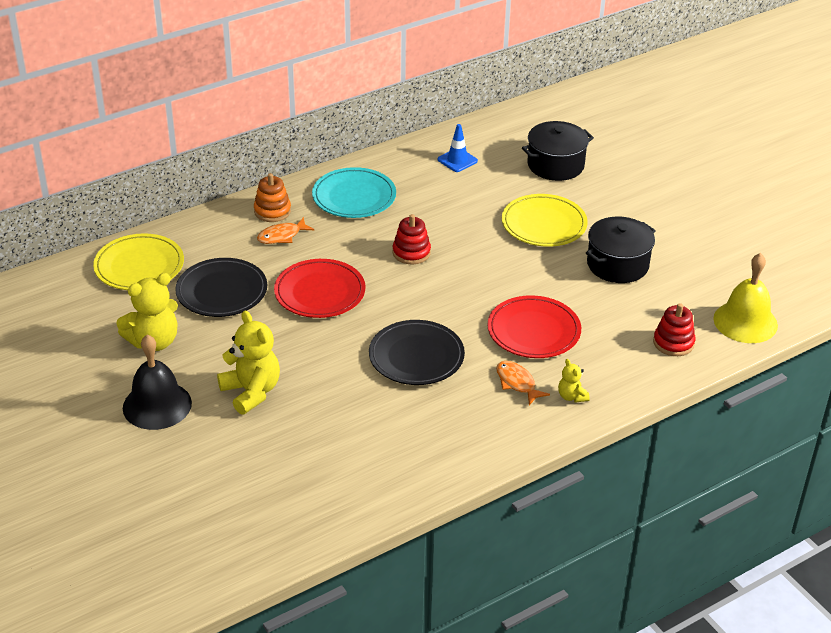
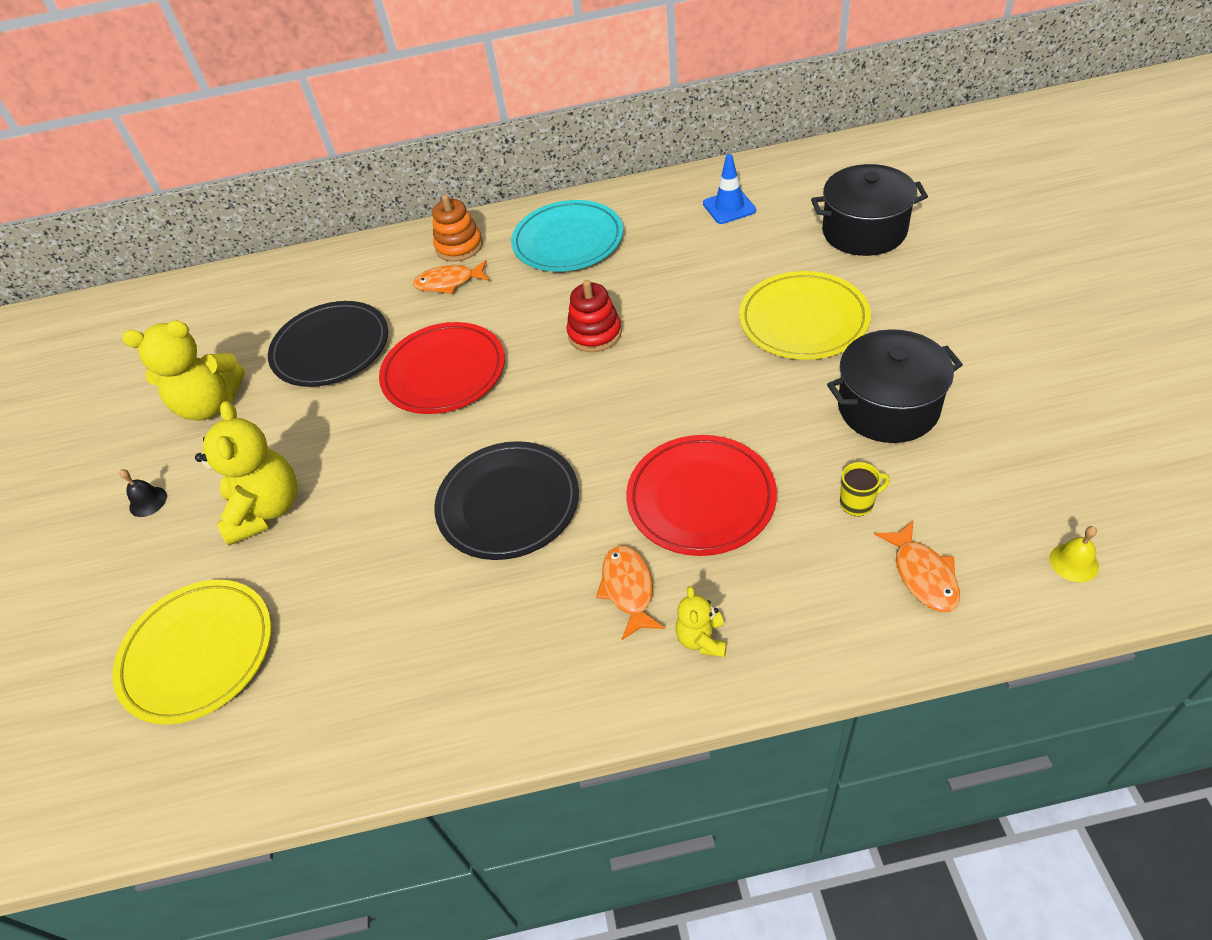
camera: 30 degrees right, 10 degrees up
yellow plate [93,233,184,290] -> yellow plate moved to [113,580,272,725]
black bell [123,334,192,430] -> black bell [119,469,167,517], size x0.40
red stacking toy [653,303,695,356] -> orange fish [875,520,960,612]
yellow bell [713,253,778,343] -> yellow bell [1049,526,1099,582], size x0.40
none -> yellow mug [840,462,890,516]

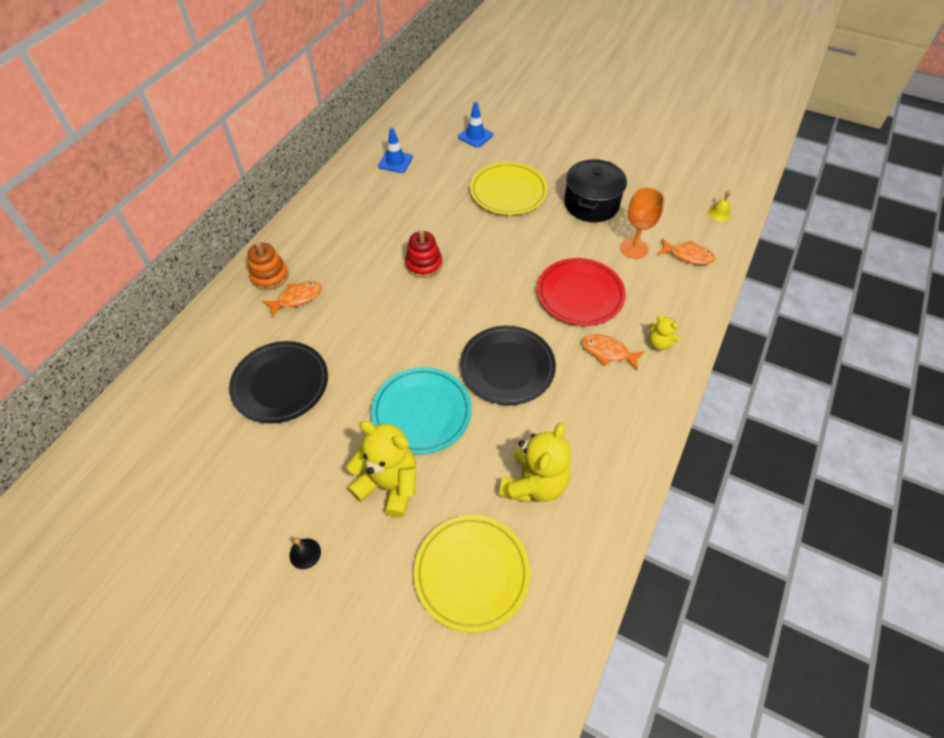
camera: 60 degrees left, 5 degrees up
yellow teddy bear [122,320,245,421] -> yellow teddy bear moved to [499,423,571,503]
red plate [379,322,505,414] -> none
orange fish [413,260,489,294] -> orange fish turned 150 degrees counterclockwise [263,281,322,317]
turquoise plate [511,200,623,272] -> turquoise plate moved to [371,367,472,454]
black pot [811,164,928,256] -> blue traffic cone [458,102,493,148]
yellow mug [840,462,890,516] -> orange goblet [620,187,664,259]

